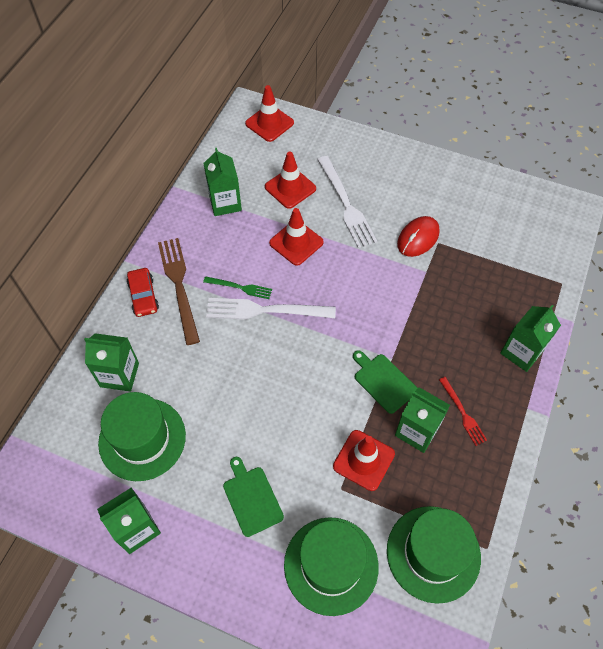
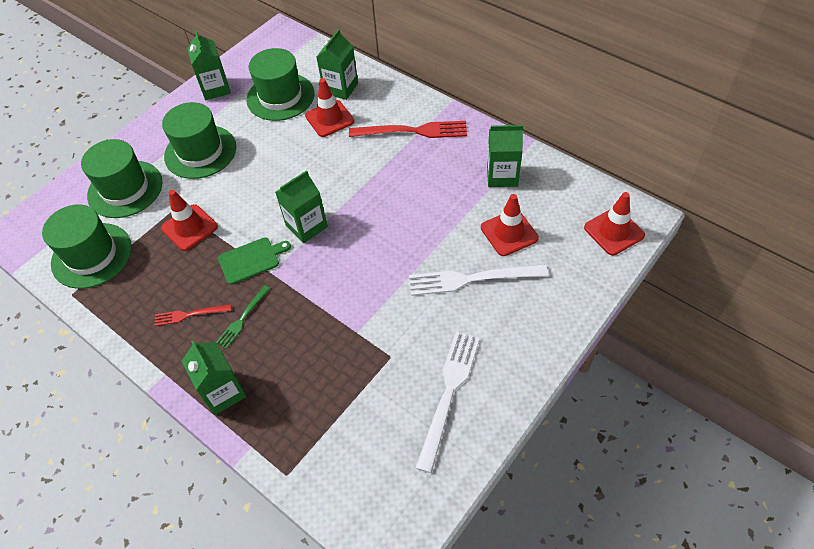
camera: 110 degrees right, 5 degrees down
red car [127,268,159,317] -> none
brown fork [158,238,200,345] -> red fork [349,121,467,138]
green fork [203,276,272,299] -> green fork moved to [216,285,271,349]
white fork [206,298,336,319] -> white fork moved to [416,331,480,473]
green cutting board [223,457,284,537] -> green hat [162,102,236,179]
red traffic cone [269,208,324,266] -> red traffic cone moved to [305,78,354,137]
green carton [395,387,450,453] -> green carton moved to [275,170,328,243]
red mouse [397,216,440,257] -> none

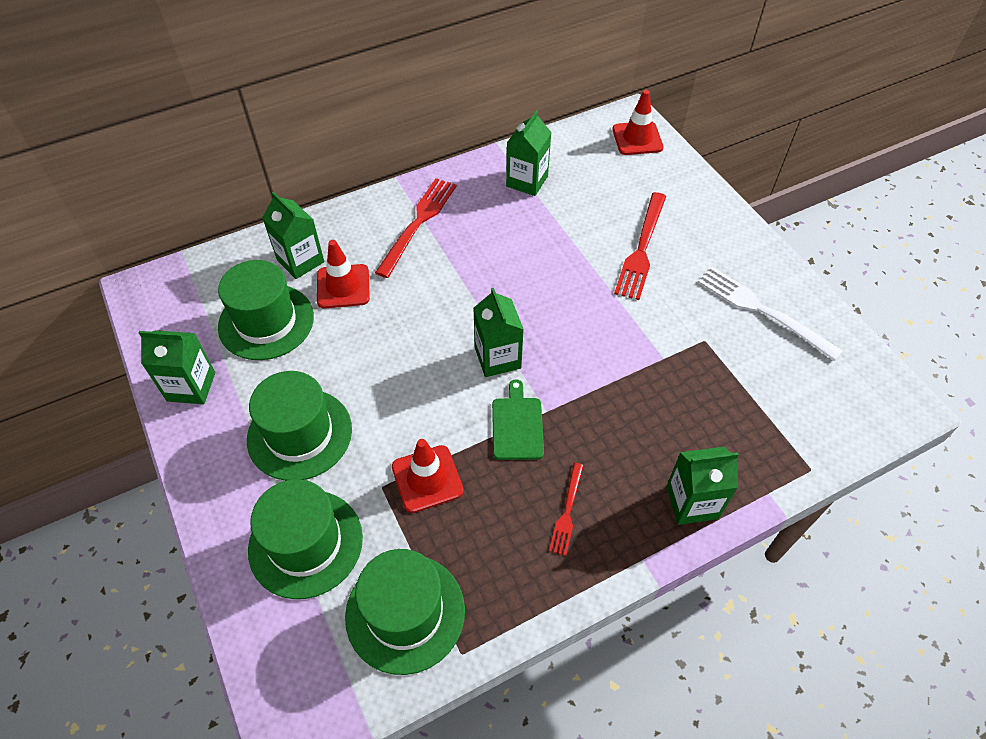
camera: 70 degrees left, 0 degrees up
green fork [216,285,271,349] -> none
white fork [409,264,548,296] -> red fork [614,192,666,300]
red traffic cone [481,194,539,256] -> none

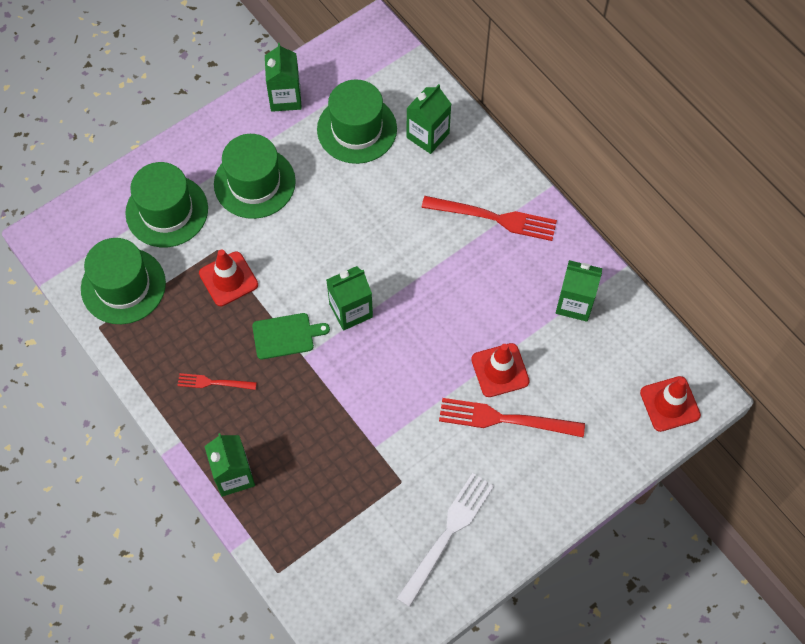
camera: 80 degrees right, 10 degrees up
red traffic cone [317,240,370,308] -> red traffic cone moved to [471,343,530,397]

